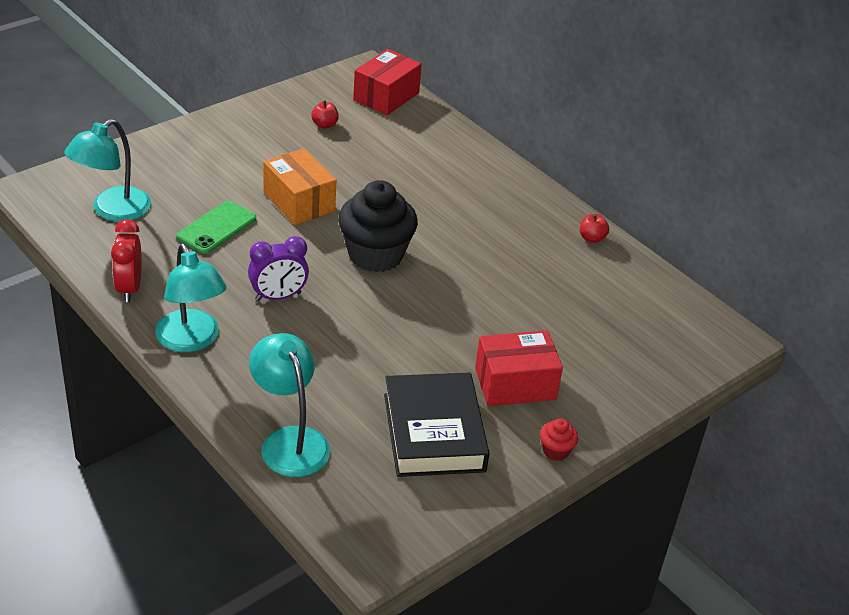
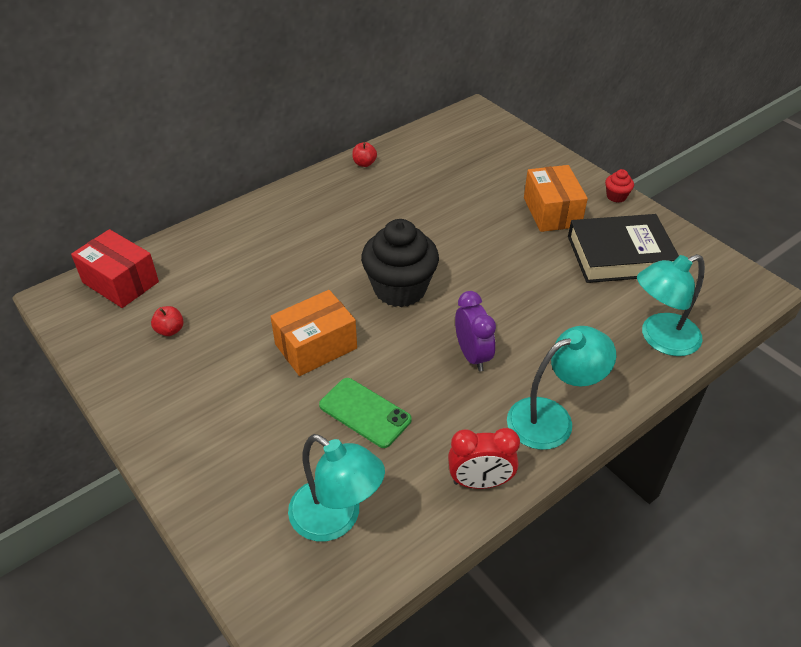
camera: 85 degrees left, 5 degrees up
red box [475,330,563,406] -> orange box [524,165,588,232]

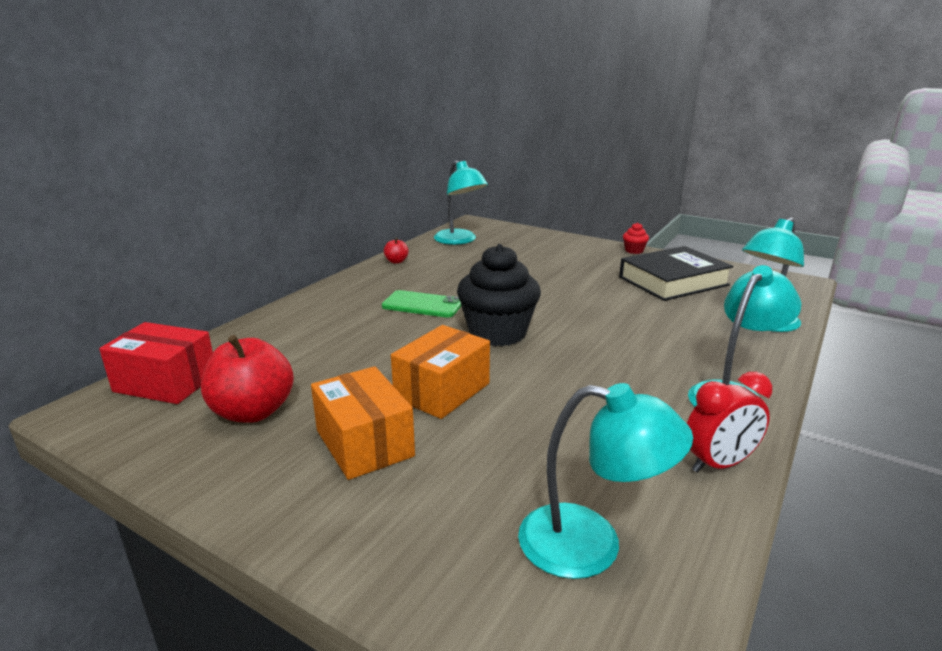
camera: 20 degrees left, 20 degrees down
red apple [151,306,184,336] -> red apple [201,335,294,423], size x2.15
green phone [319,378,412,448] -> green phone moved to [382,290,461,318]
purple clock [455,291,496,371] -> none
orange box [524,165,588,232] -> orange box moved to [311,366,415,480]
none -> turquoise lamp [434,160,488,245]

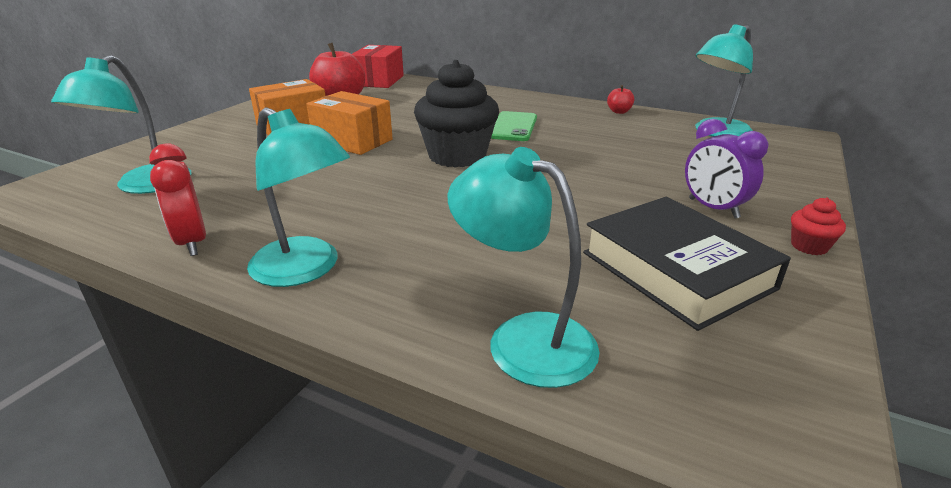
camera: 85 degrees right, 5 degrees up
none -> purple clock [685,119,769,219]

